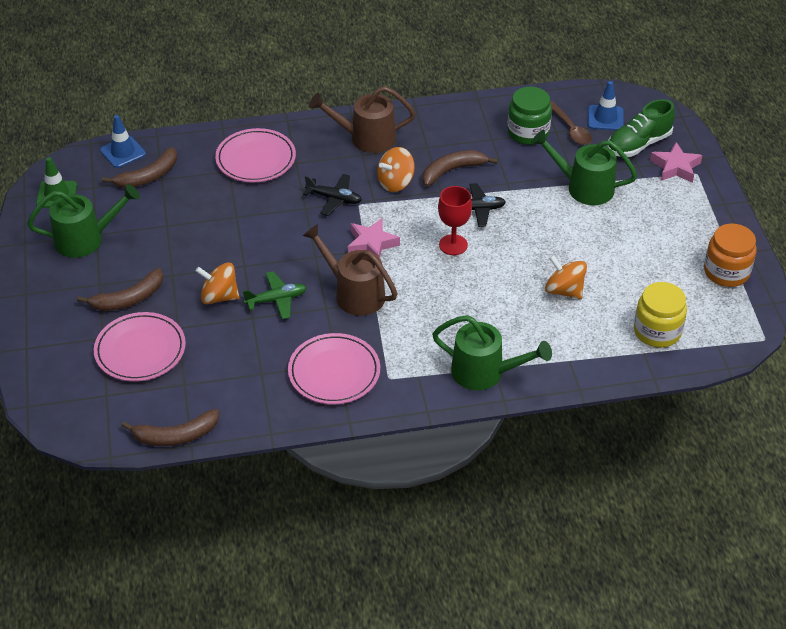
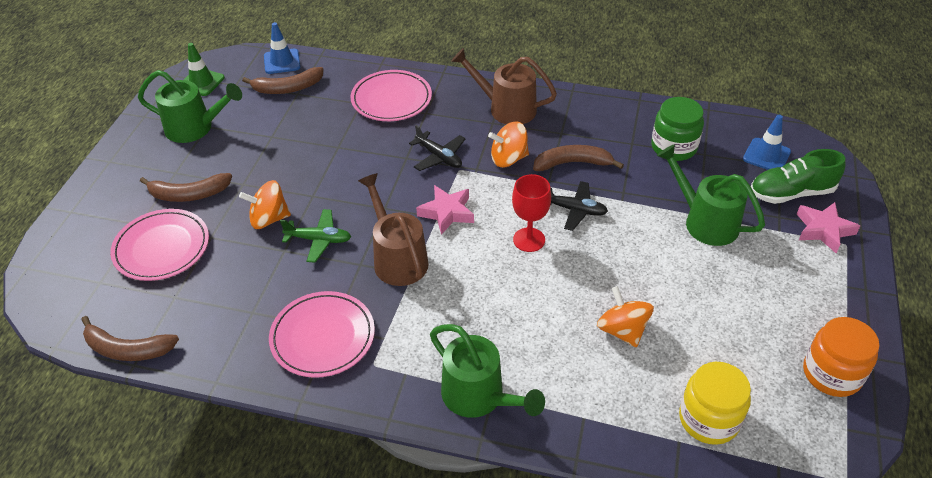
camera: 25 degrees right, 0 degrees up
orange spinning top [195,263,239,304] -> orange spinning top turned 45 degrees counterclockwise [239,180,291,229]
brown spoon [550,101,592,145] -> none

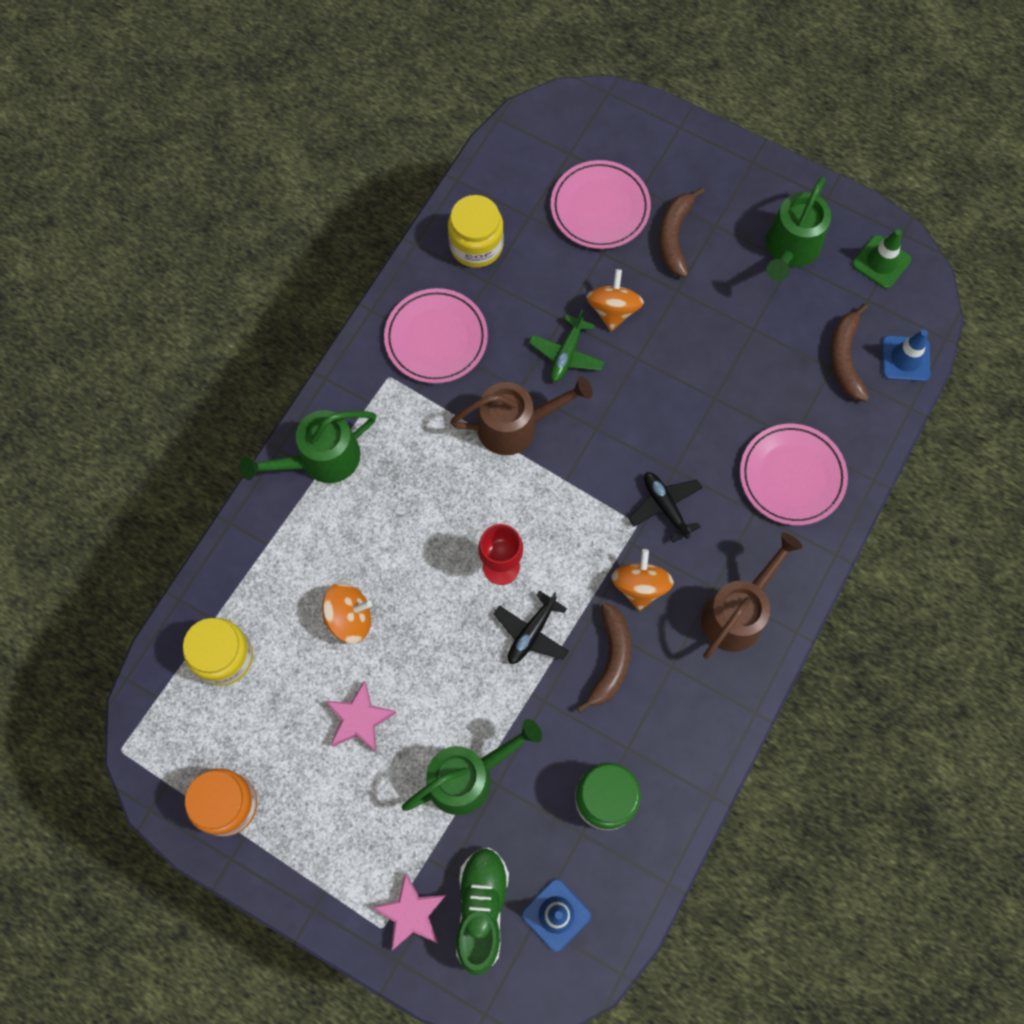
camera: 105 degrees right, 25 degrees up
brown banana [81,316,179,361] -> none
black plane [409,125,466,171] -> black plane turned 90 degrees clockwise [628,472,702,543]
pink star [416,185,474,235] -> pink star moved to [325,680,396,752]
none -> yellow jar [448,195,504,268]

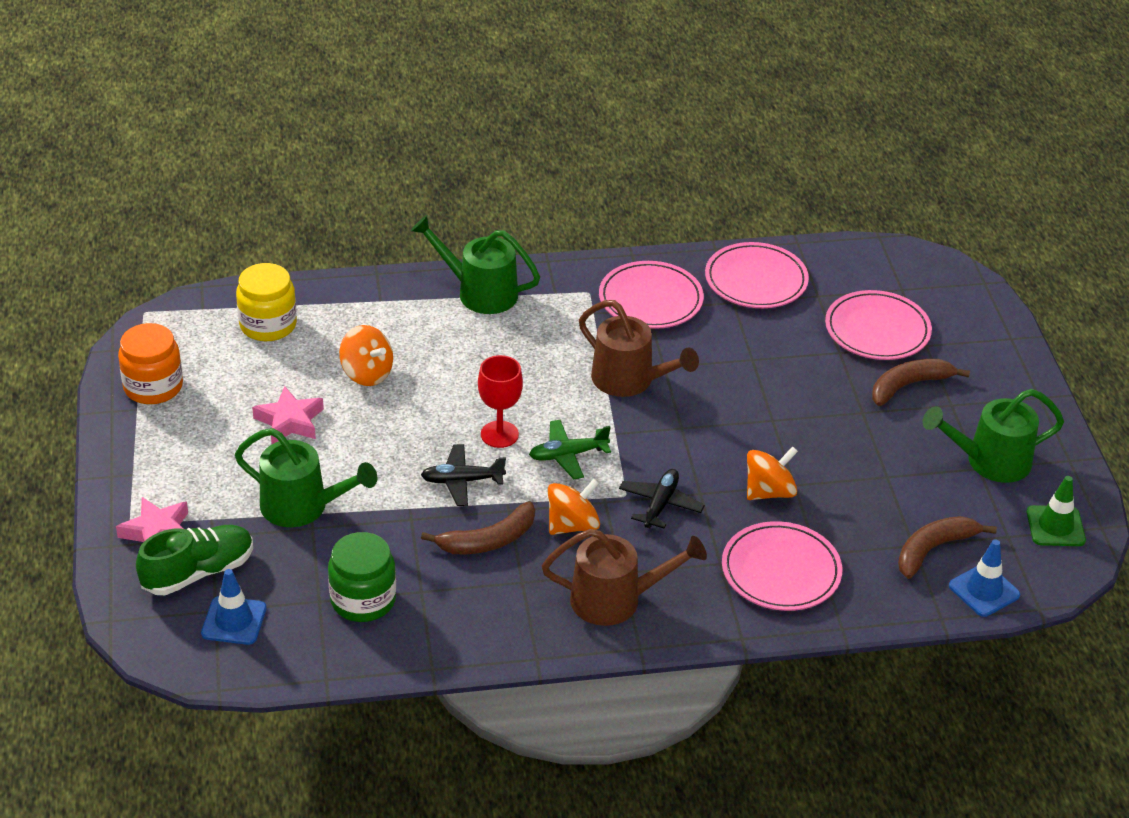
camera: 50 degrees right, 30 degrees down
yellow jar [448,195,504,268] -> pink plate [705,242,809,308]
green plane [529,310,605,382] -> green plane moved to [529,420,611,479]
orange spinning top [586,269,644,331] -> orange spinning top moved to [747,446,798,500]

